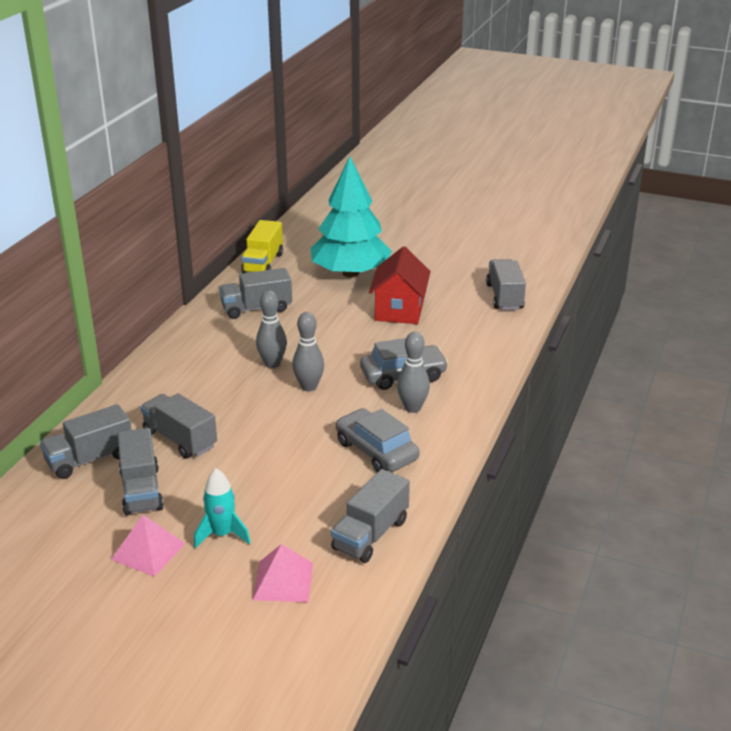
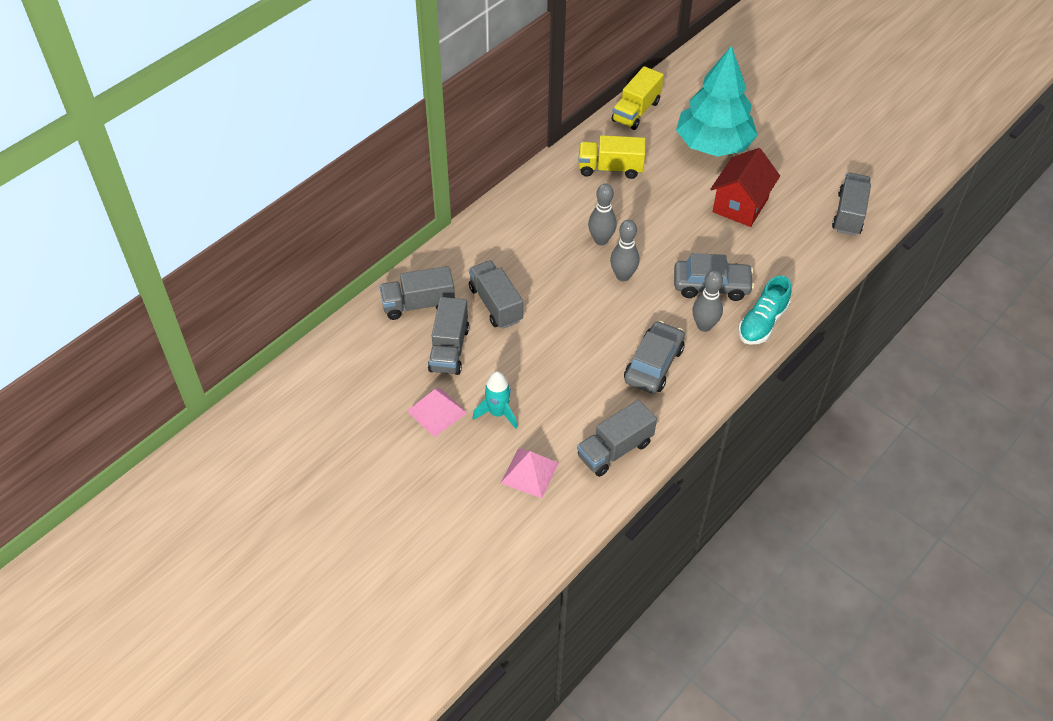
camera: 20 degrees right, 20 degrees up
grey truck [219,268,292,319] -> yellow truck [579,135,646,179]
grey car [336,408,419,472] -> grey car turned 45 degrees clockwise [624,321,685,394]
none -> turquoise shoe [738,276,792,345]

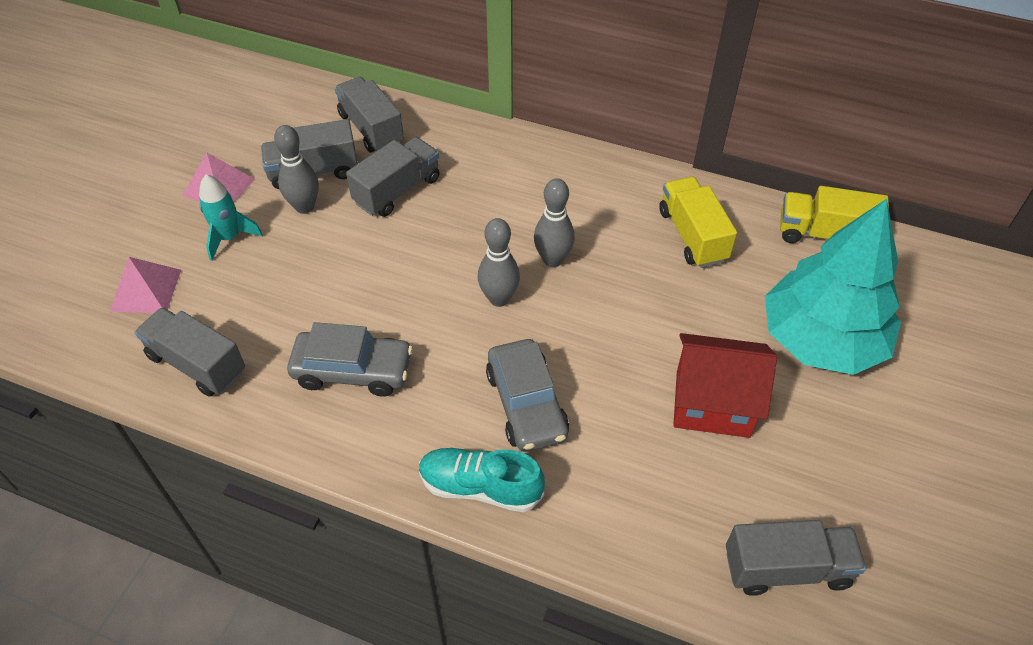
camera: 70 degrees right, 0 degrees up
grey bowling pin [692,270,723,332] -> grey bowling pin moved to [274,125,319,214]

